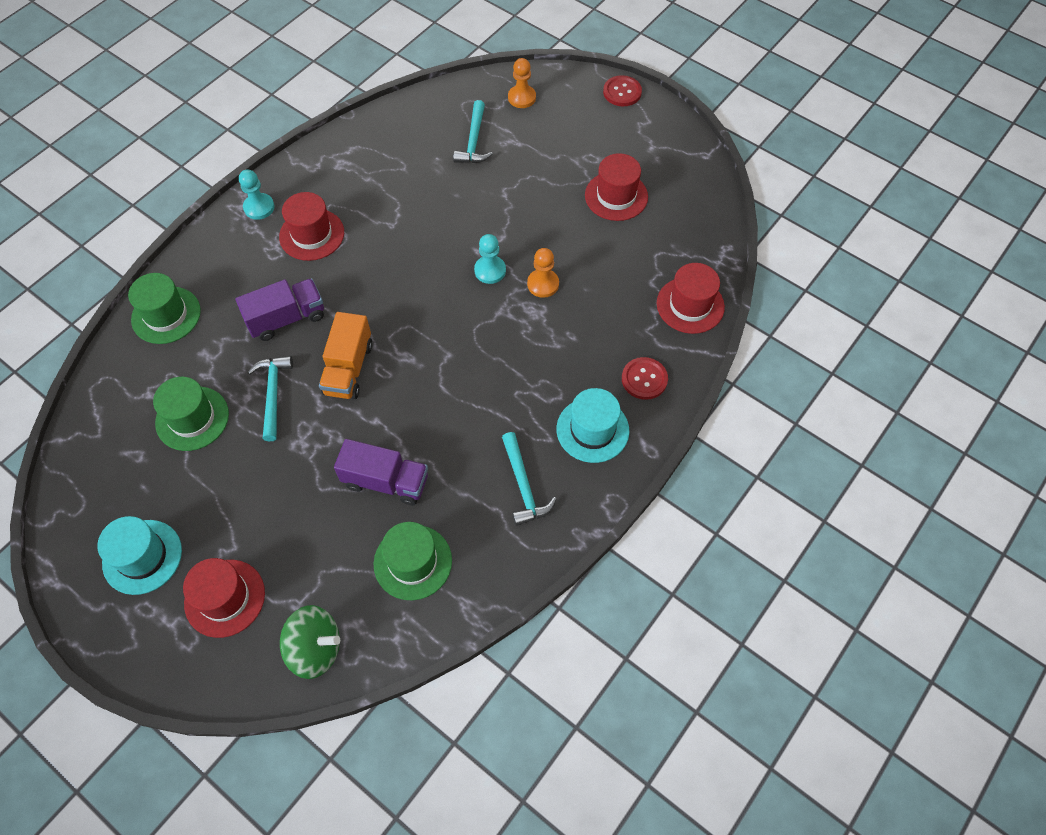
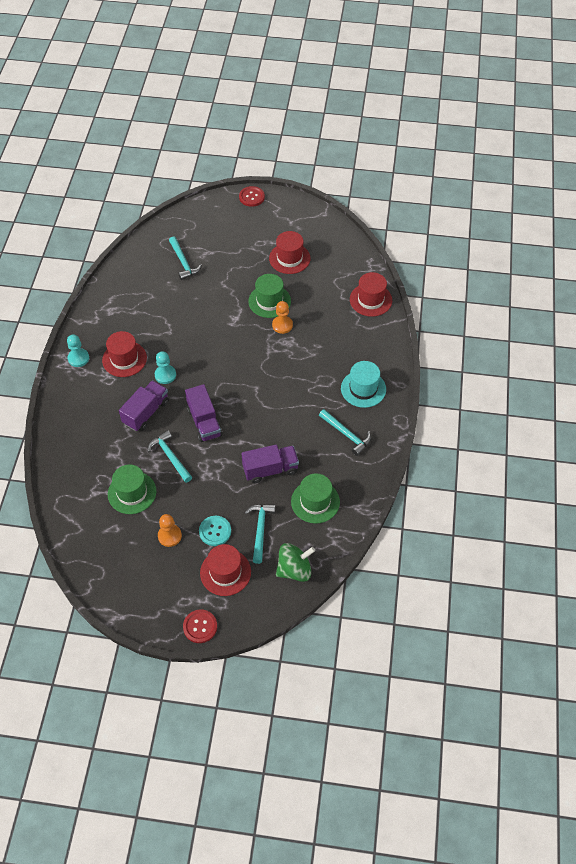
camera: 30 degrees left, 5 degrees down
turquoise hat [97,516,182,595] -> none
green hat [128,273,201,344] -> green hat moved to [248,274,291,318]
orange truck [319,312,373,399] -> purple truck [185,384,222,442]
turquoise pawn [474,234,506,284] -> turquoise pawn moved to [155,351,176,384]
orange pawn [508,58,536,108] -> orange pawn moved to [158,514,182,547]
red button [622,357,668,400] -> red button moved to [183,609,217,643]
none -> turquoise button [199,516,231,546]
none -> turquoise hammer [244,504,276,564]

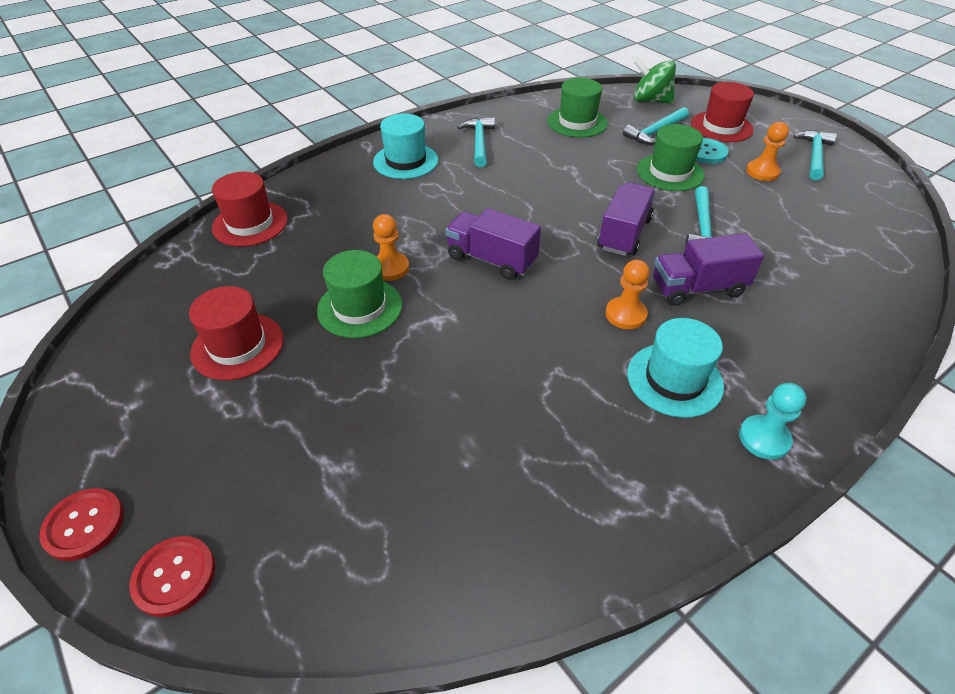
camera: 135 degrees left, 10 degrees down
red hat [102,331,147,377] -> turquoise hat [627,318,724,418]
green hat [108,465,156,514] -> green hat moved to [637,124,705,191]
turquoise pawn [155,351,176,384] -> orange pawn [605,260,650,329]
turquoise hammer [169,236,202,280] -> turquoise hammer moved to [793,131,837,180]
red button [183,609,217,643] -> red button moved to [130,536,215,617]
purple truck [242,445,299,483] -> purple truck moved to [445,208,541,280]

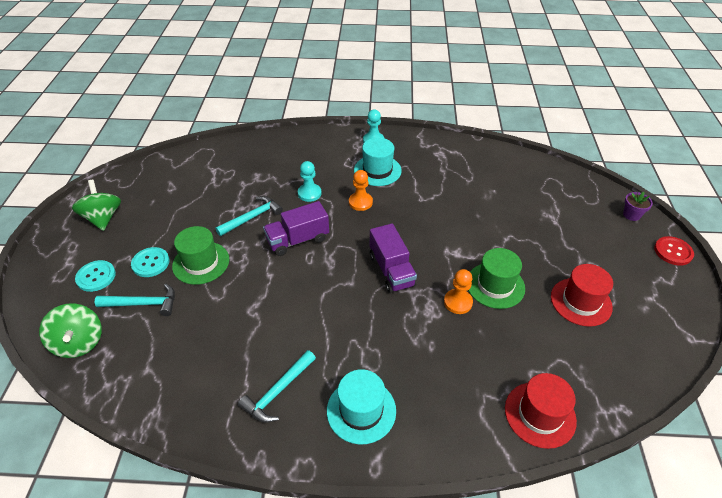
camera: 140 degrees left, 0 degrees up
red button [130,536,215,617] -> purple flower pot [623,192,653,221]
green hat [547,78,608,138] -> none
purple truck [653,233,764,306] -> turquoise pawn [298,161,322,202]
red hat [691,82,754,142] -> turquoise button [75,260,116,292]
orange pawn [746,122,789,181] -> none
turquoise hammer [793,131,837,180] -> green spinning top [72,180,121,231]

